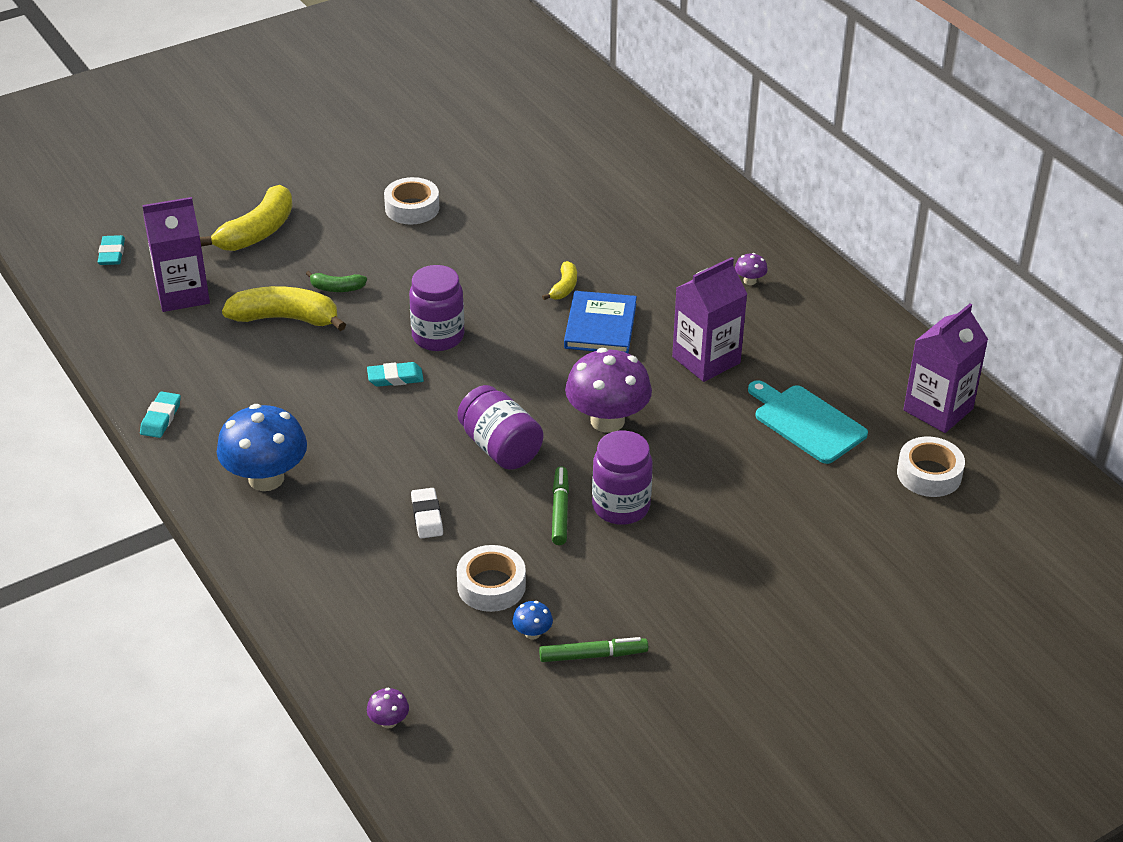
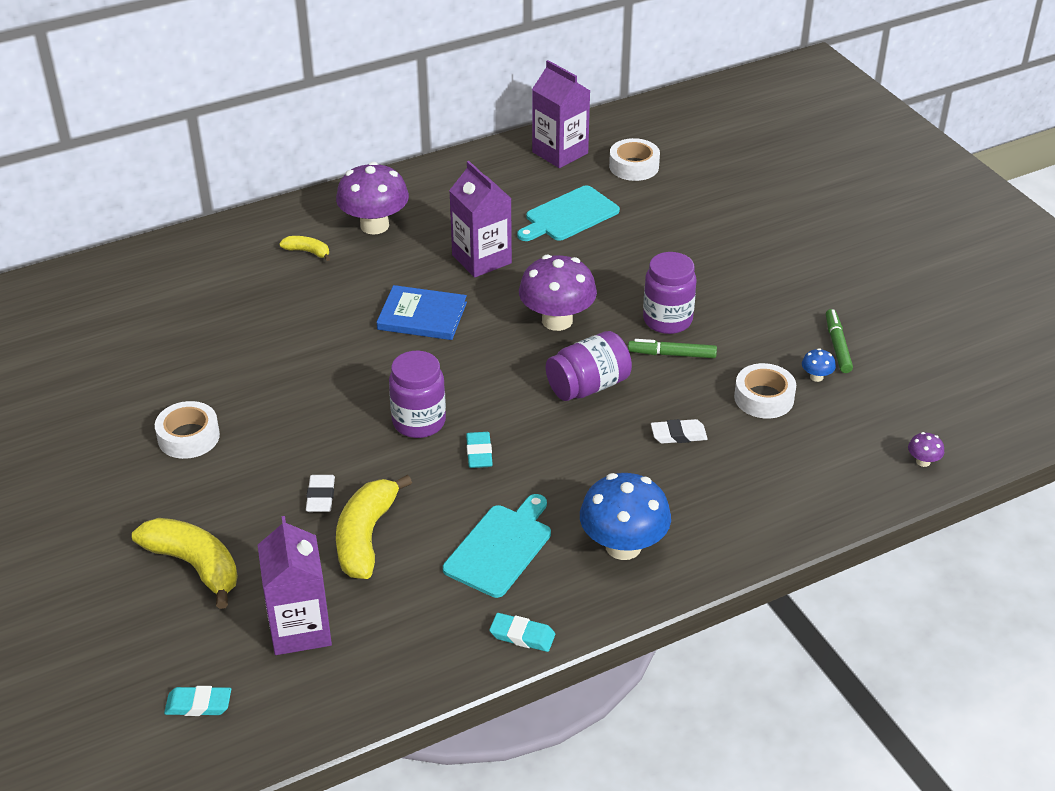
camera: 85 degrees left, 0 degrees up
green banana [306,271,367,292] -> white eraser [306,475,335,512]
yellow banana [542,261,577,300] -> yellow banana moved to [279,236,330,261]
purple mushroom [735,253,768,285] -> purple mushroom [336,162,409,235], size x2.40
none -> turquoise cutting board [443,494,551,598]

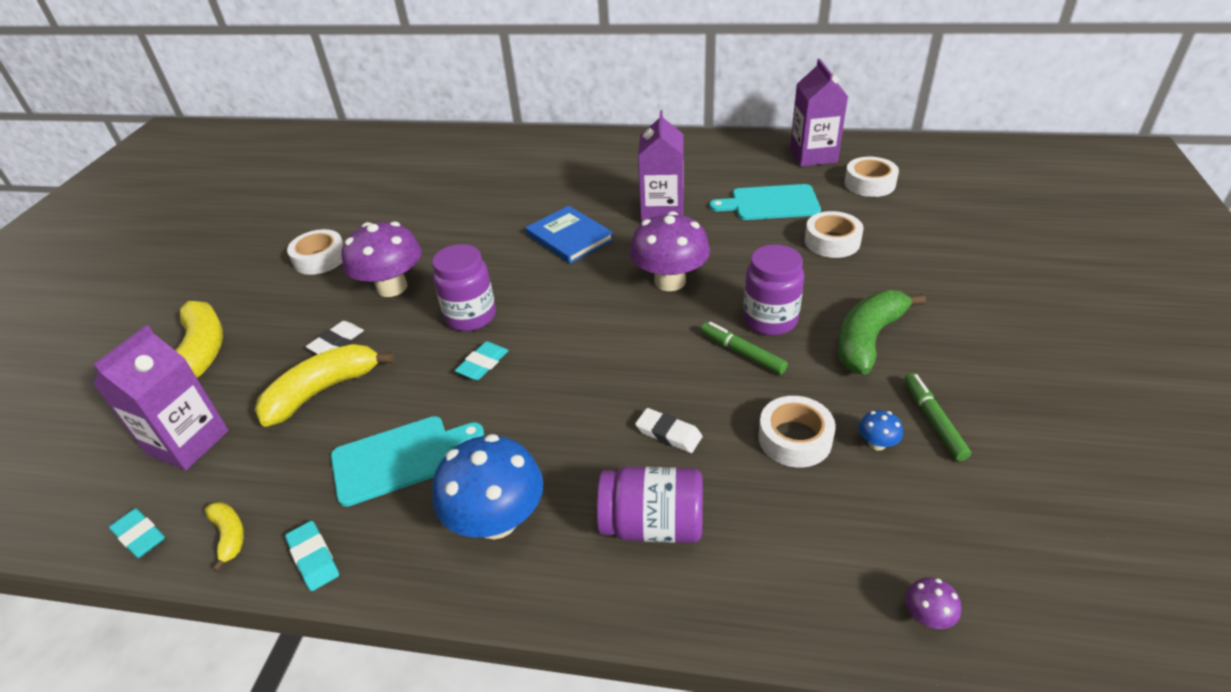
camera: 40 degrees right, 0 degrees up
turquoise eraser [164,686,231,716] -> turquoise eraser moved to [109,508,165,558]
yellow banana [279,236,330,261] -> yellow banana moved to [204,502,244,572]
purple mushroom [336,162,409,235] -> purple mushroom moved to [341,221,422,297]
purple jar [546,331,632,401] -> purple jar moved to [597,467,703,543]
green marker [826,309,853,373] -> green marker turned 45 degrees counterclockwise [904,373,971,461]
none -> white tape [804,211,863,258]
none -> green banana [838,290,926,375]

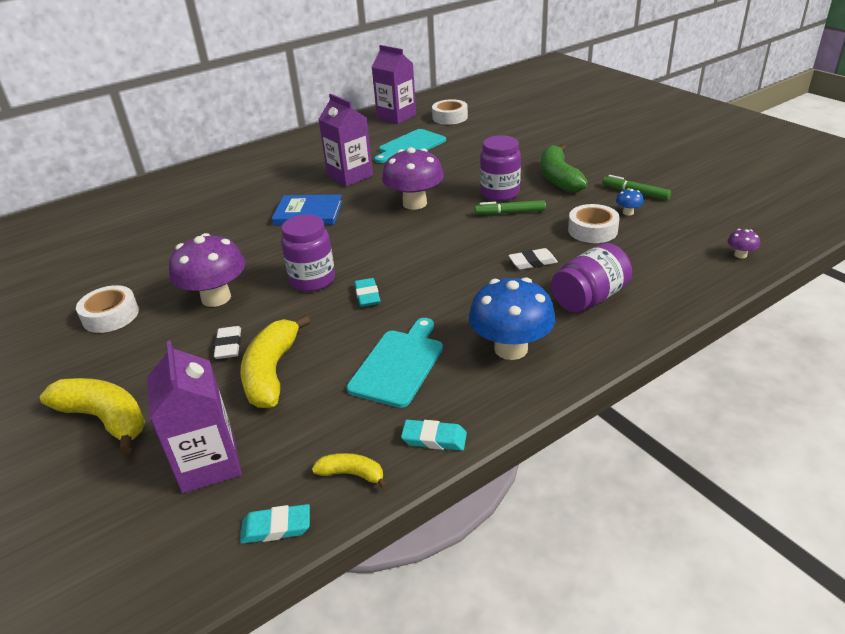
camera: 45 degrees left, 5 degrees down
white tape [804,211,863,258] -> none

